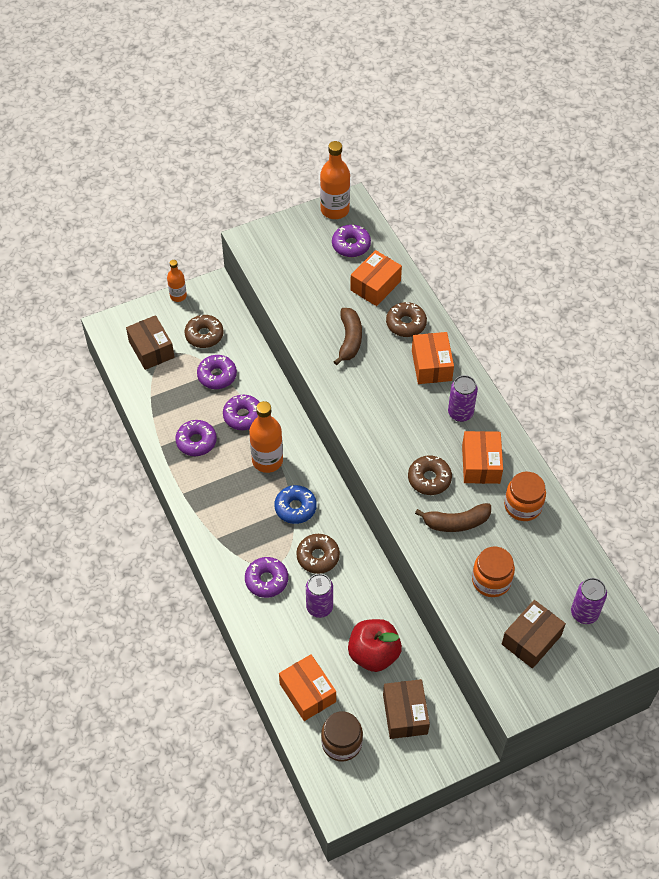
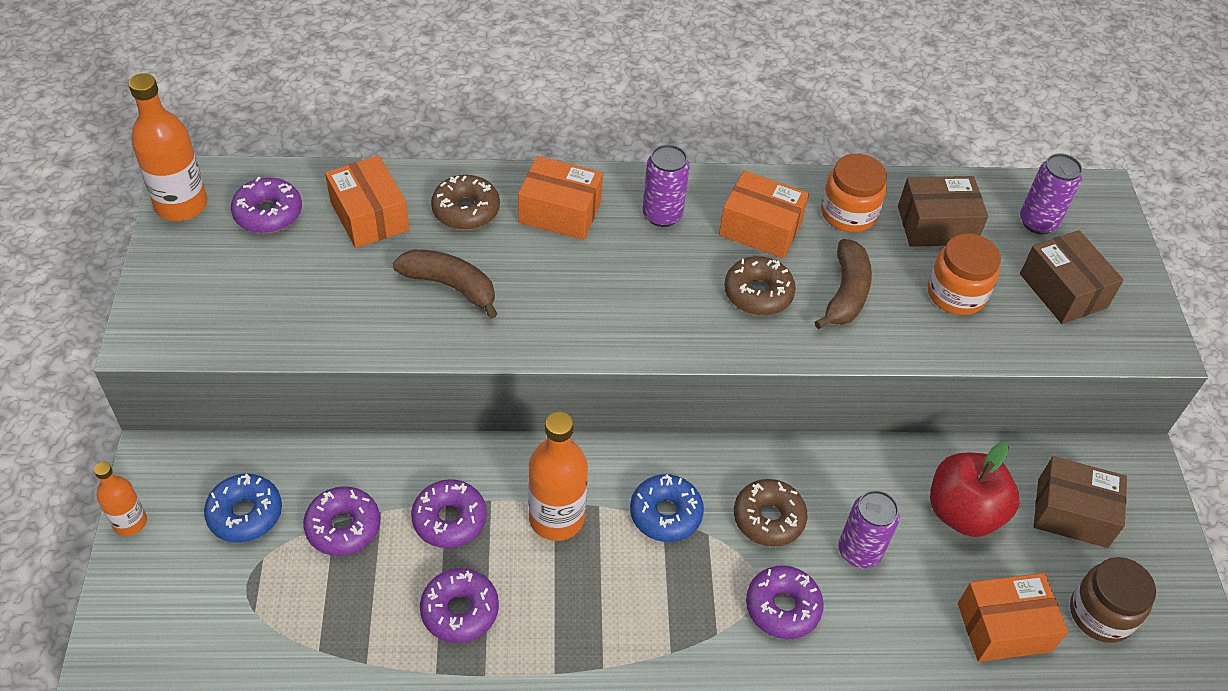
camera: 70 degrees left, 5 degrees down
brown box [126,315,175,370] -> brown box moved to [898,176,988,247]
brown donut [185,314,224,348] -> blue donut [204,474,282,543]

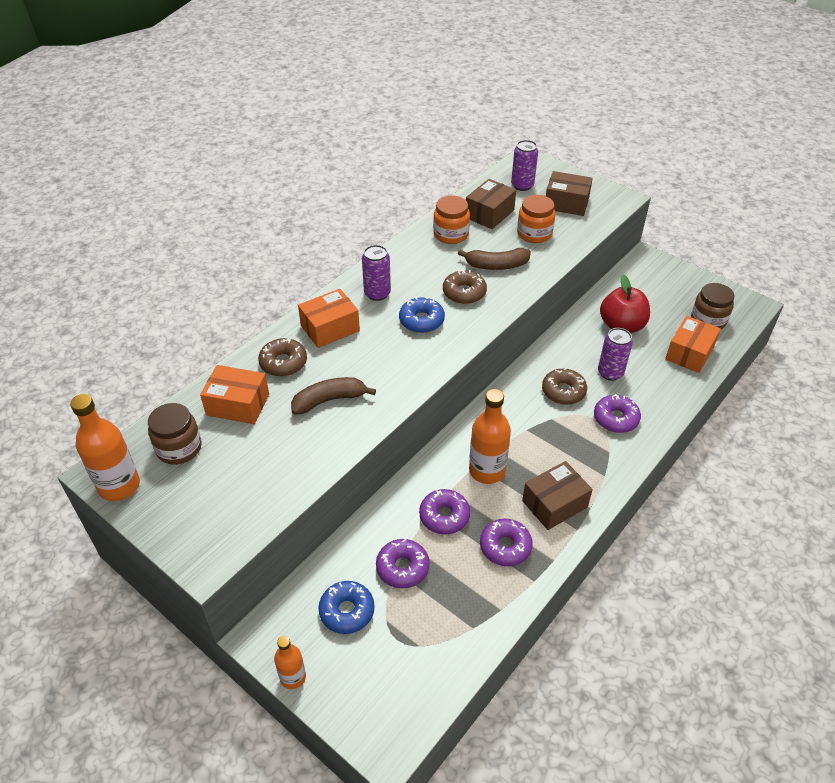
camera: 45 degrees left, 5 degrees down
purple donut [231,177,302,233] -> brown jar [148,403,202,465]
blue donut [630,474,704,542] -> blue donut moved to [399,297,445,333]
orange box [719,170,809,259] -> none
brown banana [815,239,872,329] -> brown banana turned 120 degrees clockwise [458,248,531,270]
brown box [1033,456,1127,548] -> brown box moved to [522,461,593,530]

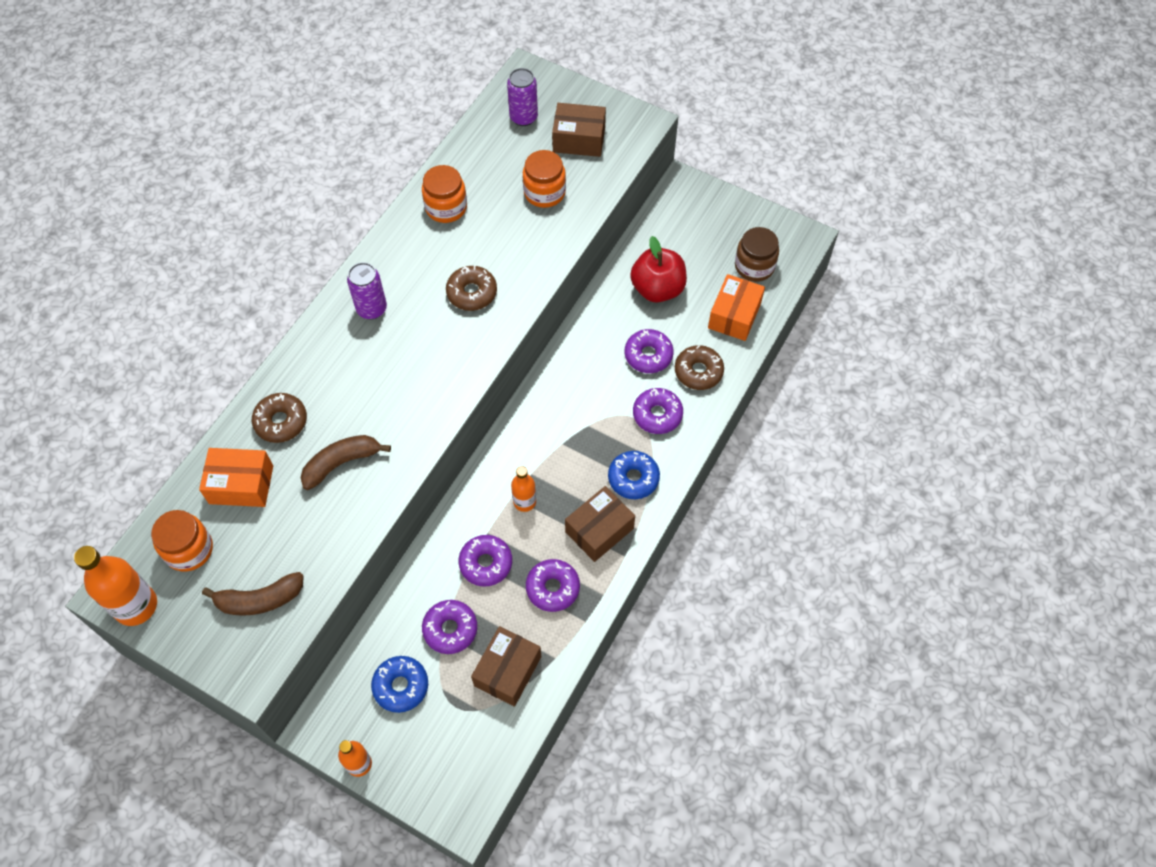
camera: 10 degrees left, 15 degrees up
brown jar [148,403,202,465] -> orange jar [151,510,213,572]
orange box [298,289,360,348] -> none
blue donut [399,297,445,333] -> blue donut moved to [608,451,660,499]
brown banana [458,248,531,270] -> brown banana moved to [202,572,304,616]
brown box [466,179,516,229] -> brown box moved to [471,626,541,707]
orange bottle [469,389,511,484] -> orange bottle [511,466,536,512], size x0.59
brown donut [542,368,587,405] -> brown donut moved to [675,345,724,390]
purple can [598,328,633,381] -> purple donut [625,329,674,373]

